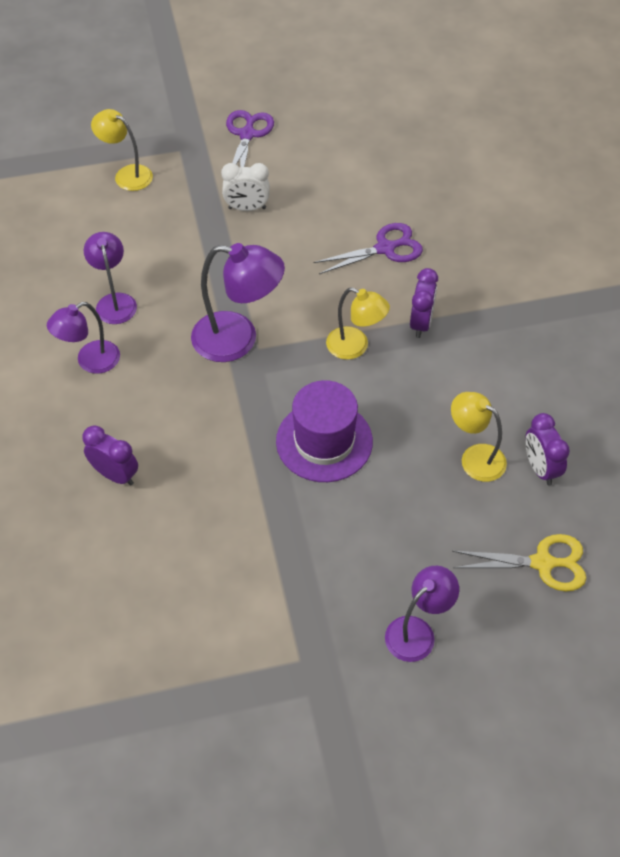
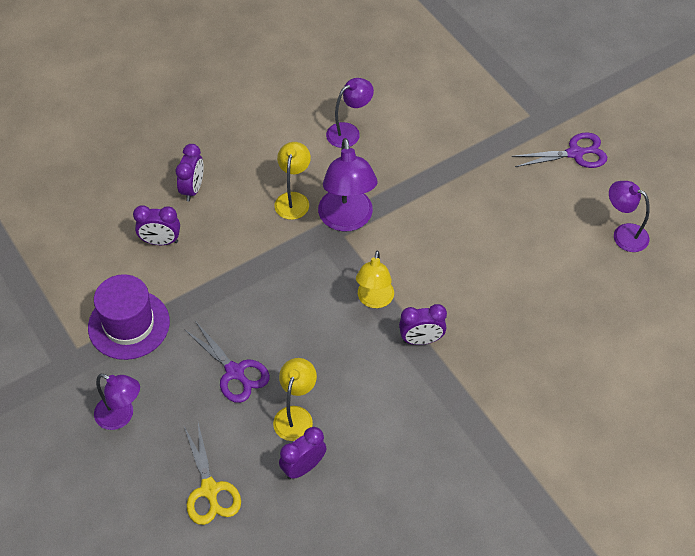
camera: 70 degrees right, 0 degrees up
purple lamp [47,302,120,374] -> purple lamp moved to [609,181,650,252]
yellow lamp [91,109,153,191] -> yellow lamp moved to [274,142,311,220]
white clock [221,163,270,211] -> none
purple hat [276,380,373,482] -> purple hat moved to [88,274,170,360]
purple scissors [313,223,423,274] -> purple scissors moved to [184,321,270,403]
none -> purple clock [133,205,180,245]

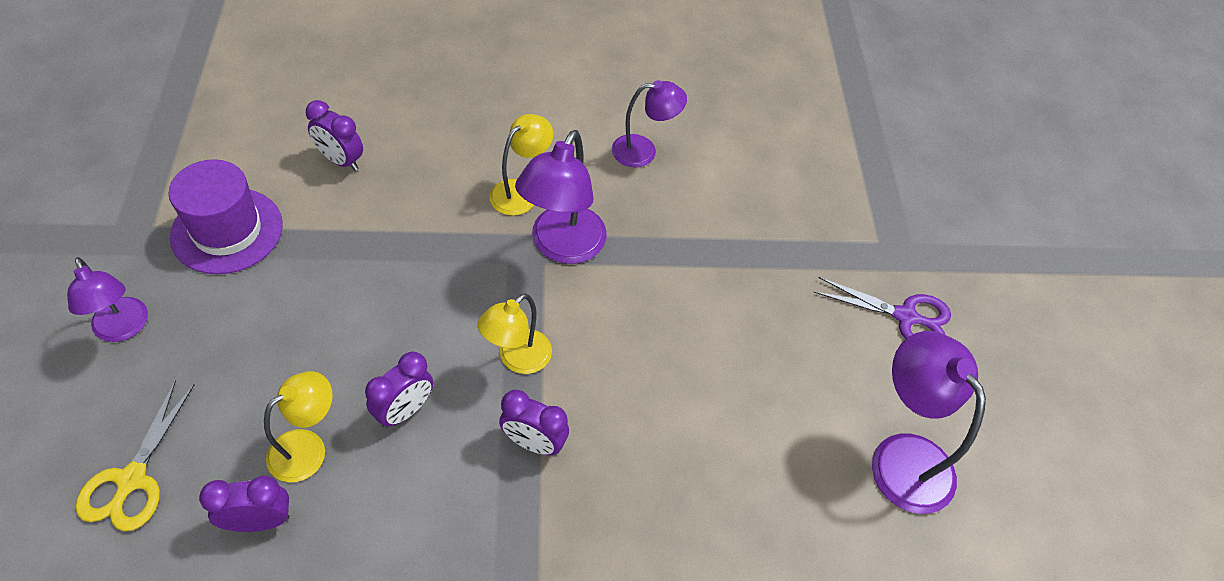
camera: 25 degrees right, 0 degrees up
purple clock [176,144,204,201] -> purple clock moved to [365,352,433,428]
purple scissors [184,321,270,403] -> none
purple lamp [609,181,650,252] -> purple lamp [872,331,986,514], size x1.56

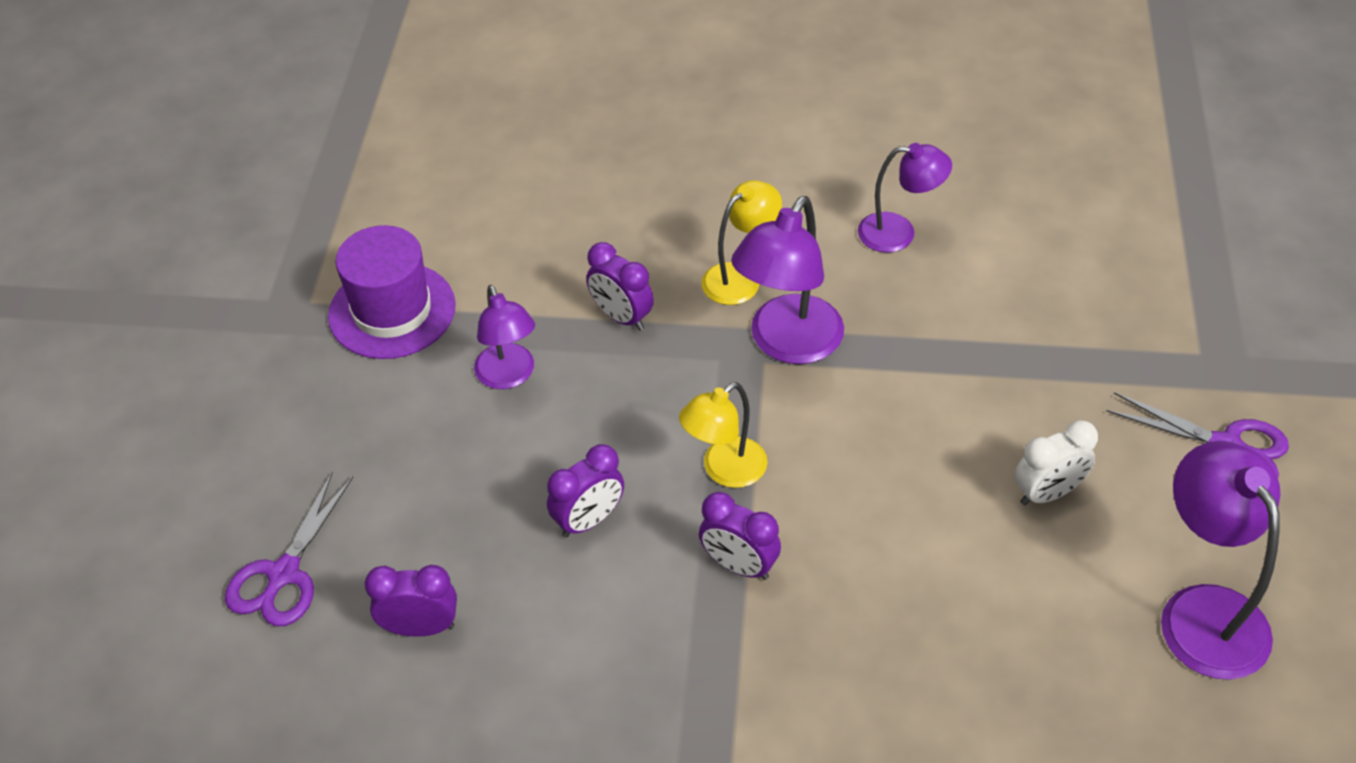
camera: 15 degrees right, 5 degrees down
purple lamp [67,257,148,342] -> purple lamp moved to [474,285,535,389]
yellow scissors [76,380,195,531] -> purple scissors [225,472,353,626]
yellow lamp [264,371,333,482] -> none
purple clock [306,100,363,171] -> purple clock moved to [586,242,654,331]
none -> white clock [1015,420,1098,506]

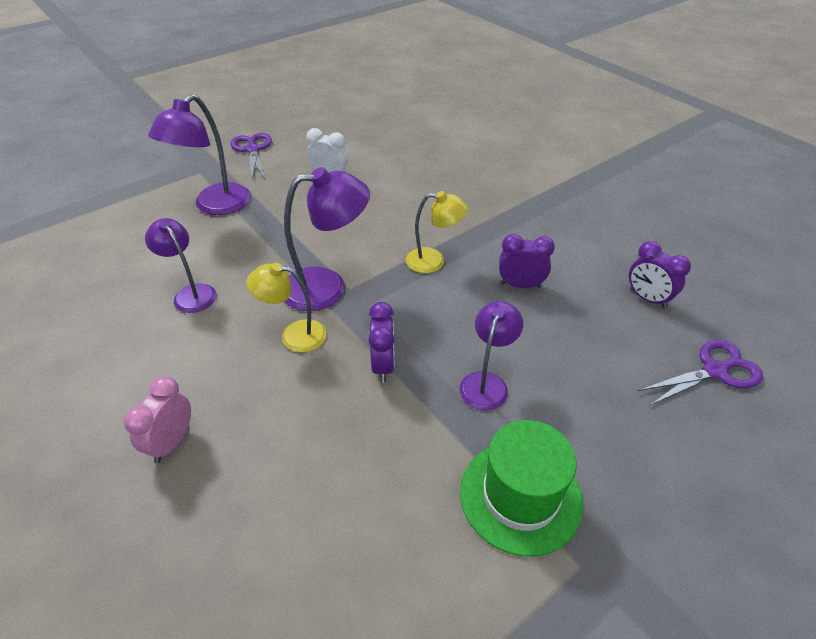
camera: 135 degrees left, 5 degrees down
purple hat [328,225,456,359] -> green hat [460,420,583,557]
purple clock [699,492,781,580] -> none
purple lamp [1161,441,1280,680] -> purple lamp moved to [148,94,251,215]
none -> pink clock [124,376,191,463]

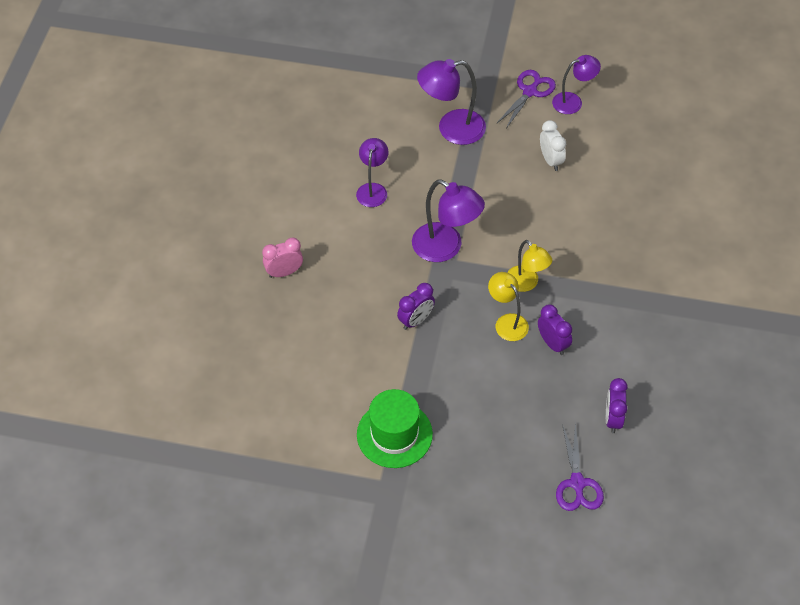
camera: 50 degrees right, 10 degrees up
yellow lamp [246,263,327,352] -> yellow lamp moved to [488,272,529,341]
purple lamp [459,301,523,410] -> purple lamp moved to [552,55,601,114]
purple scissors [638,340,763,405] -> purple scissors turned 60 degrees clockwise [556,423,604,511]

